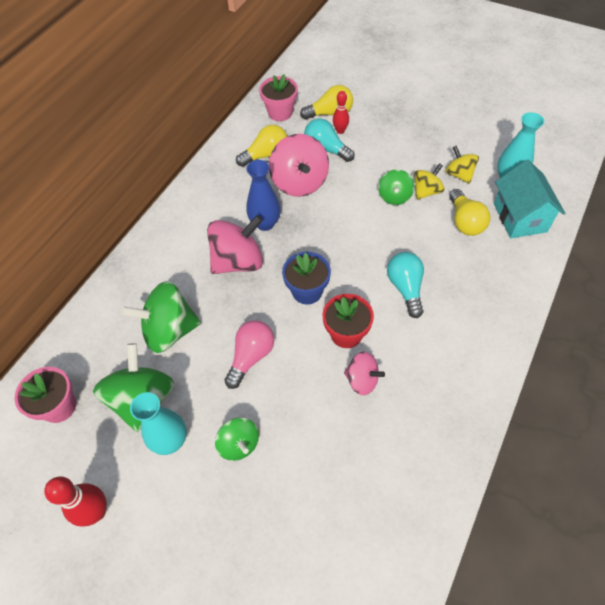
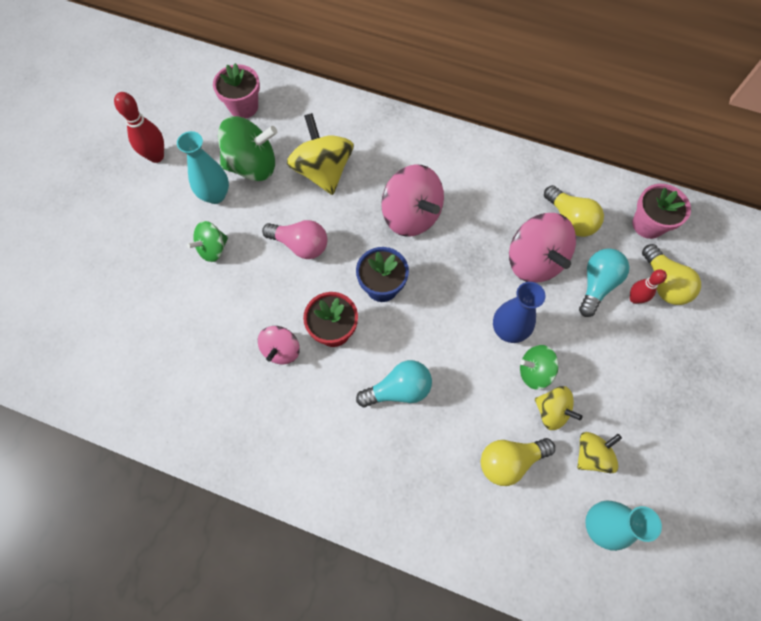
camera: 80 degrees right, 10 degrees up
green spinning top [121,281,201,353] -> yellow spinning top [287,113,354,195]
blue vase [246,160,280,231] -> blue vase moved to [493,282,545,343]
pink spinning top [269,134,329,197] -> pink spinning top turned 90 degrees counterclockwise [509,213,576,283]
turquoise house [494,160,565,238] -> none

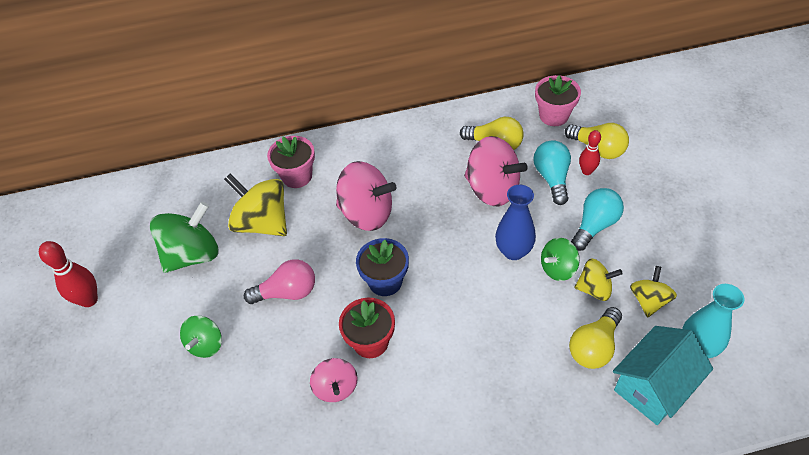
camera: 30 degrees left, 15 degrees down
turquoise vase [177,131,229,204] -> none
pink flower pot [213,63,260,119] -> pink flower pot moved to [267,136,315,188]
turquoise light bulb [356,360,432,407] -> turquoise light bulb moved to [571,188,624,251]
none -> turquoise house [613,326,713,425]

